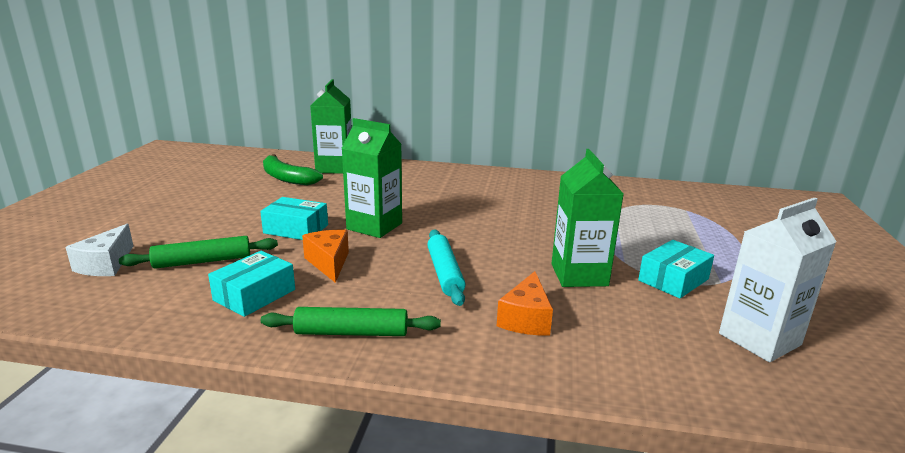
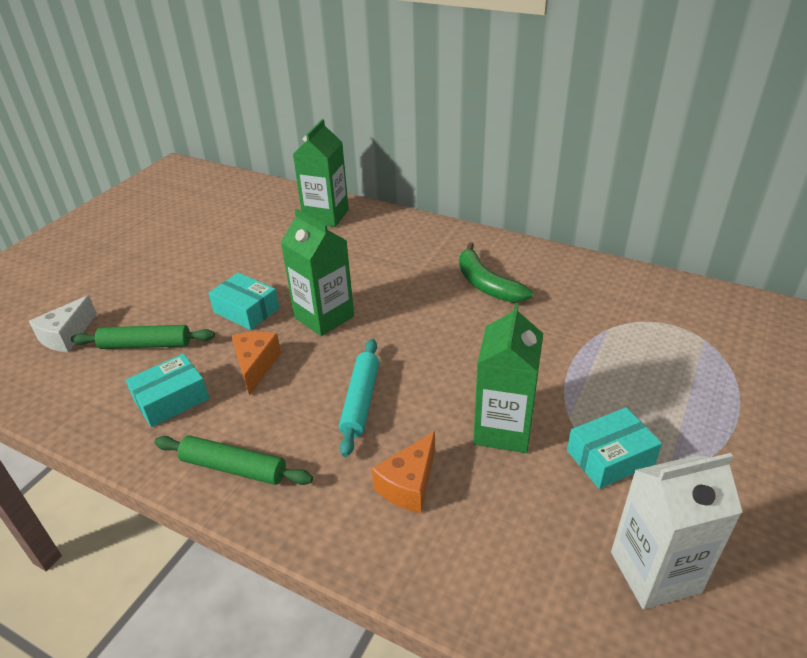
camera: 20 degrees right, 15 degrees up
green banana [263,154,323,185] -> green banana moved to [459,242,533,303]

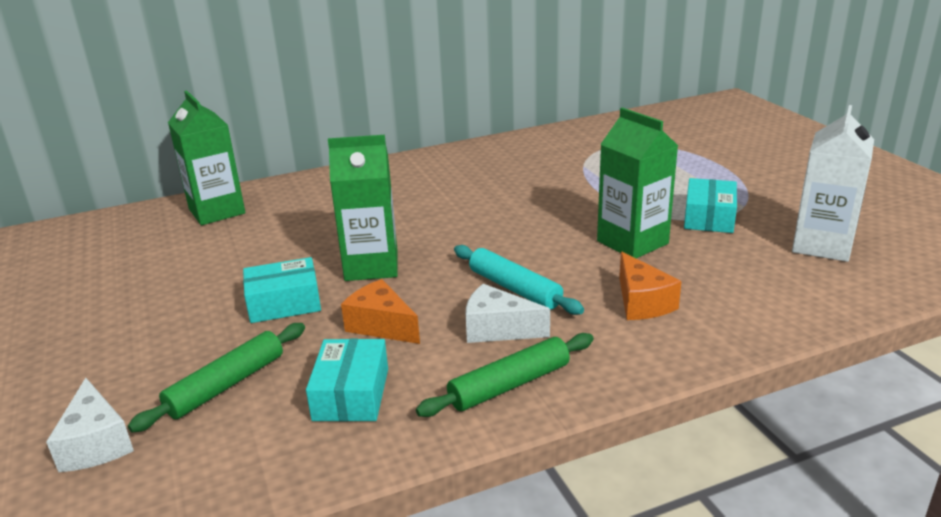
camera: 50 degrees left, 10 degrees down
green banana [459,242,533,303] -> none
none -> white cheese [466,284,550,343]

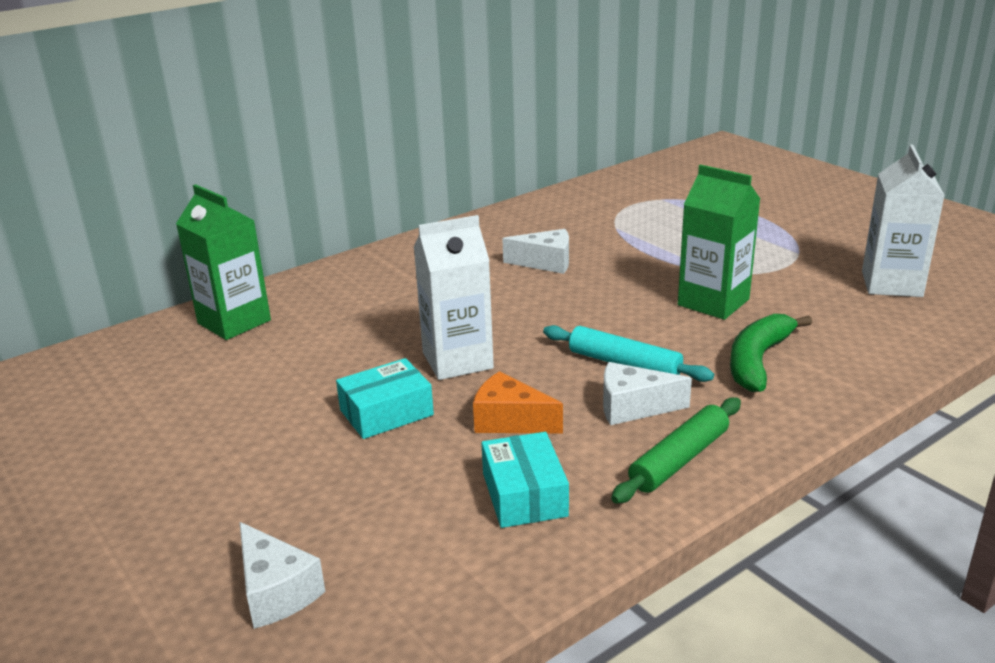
camera: 15 degrees left, 0 degrees up
green rolling pin [128,323,305,433] -> none
green carton [328,135,398,281] -> white carton [414,215,494,380]
orange cheese [619,252,682,320] -> green banana [730,314,812,392]
turquoise box [684,178,737,233] -> none
none -> white cheese [502,229,569,274]

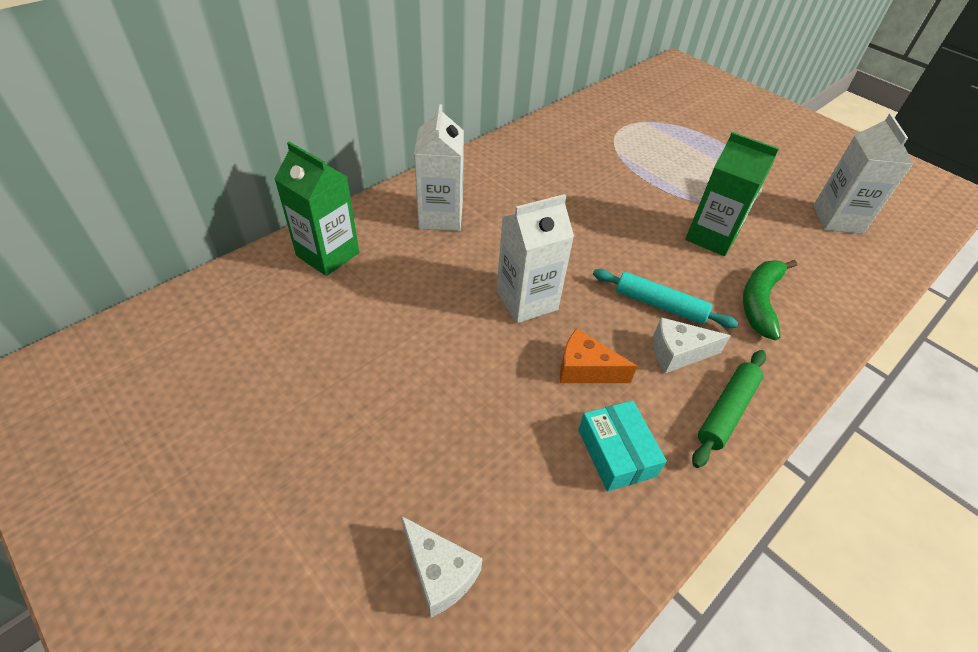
camera: 10 degrees left, 20 degrees up
turquoise box [336,358,434,439] -> none
white cheese [502,229,569,274] -> none
none -> white carton [414,104,464,231]

